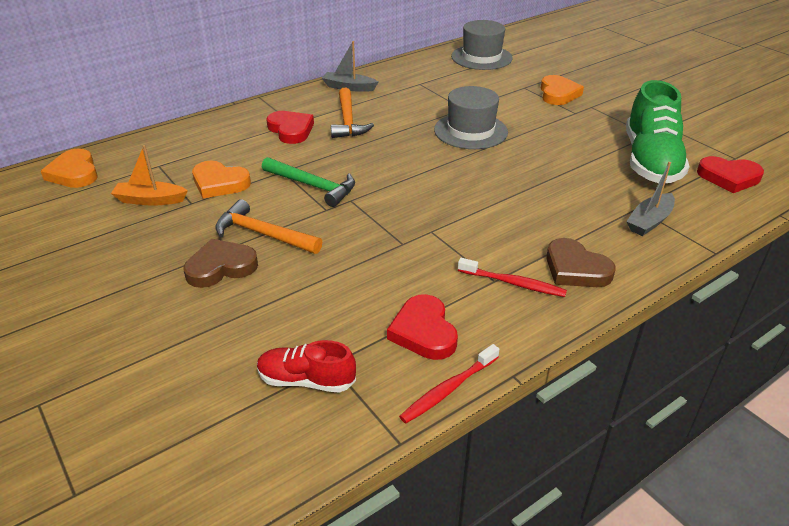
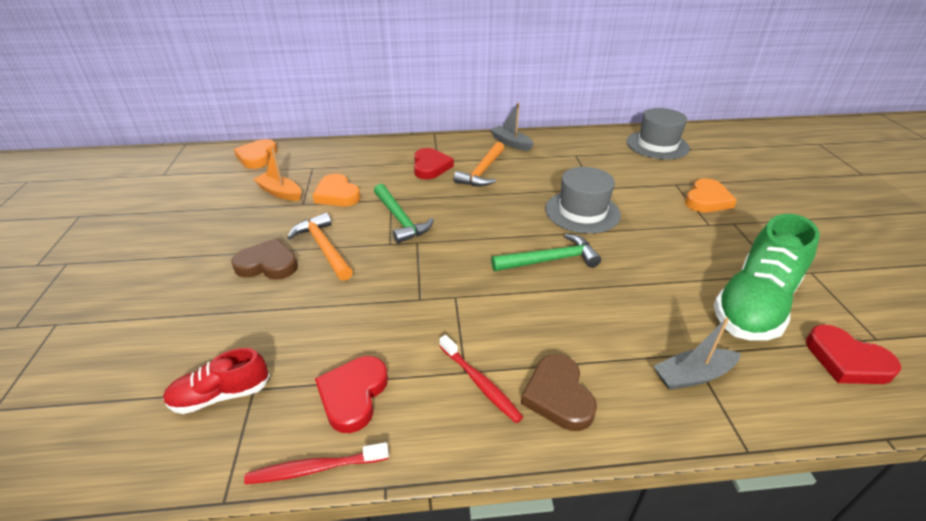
camera: 30 degrees right, 0 degrees up
red shoe [257,340,356,393] -> red shoe turned 60 degrees counterclockwise [163,348,270,414]
none -> green hammer [491,233,601,271]

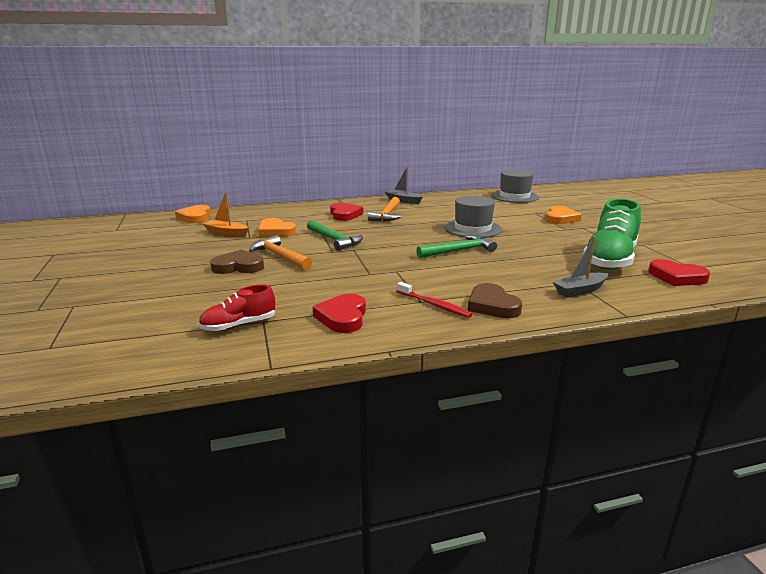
camera: 10 degrees left, 15 degrees down
red toothbrush [244,442,389,484] -> none

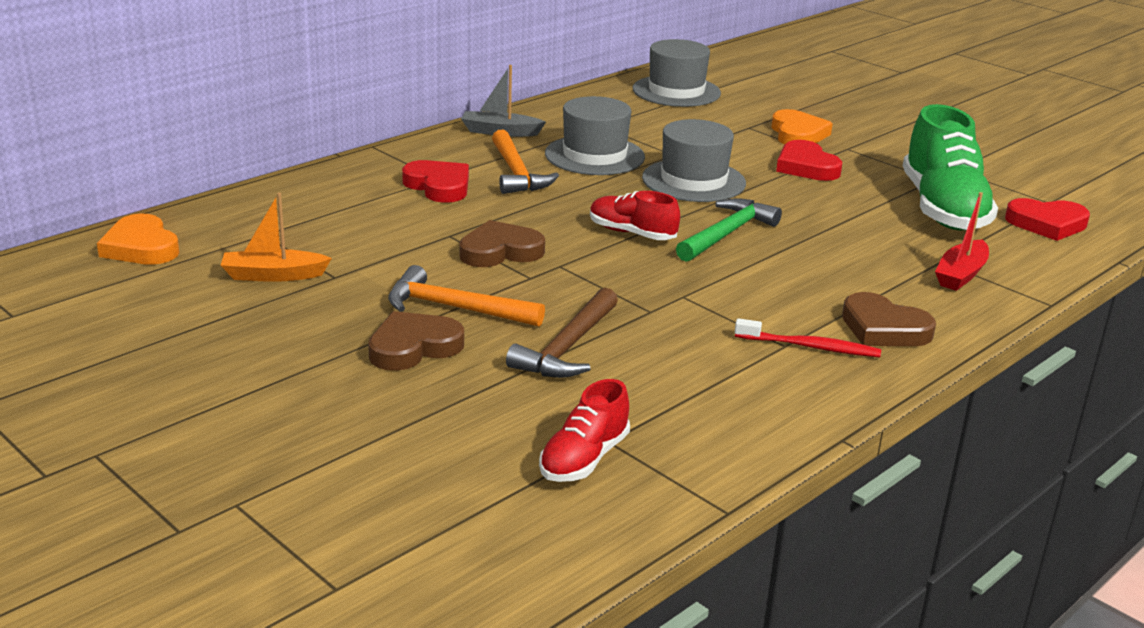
camera: 30 degrees left, 5 degrees up
orange heart [258,218,296,237] -> none
green hammer [307,220,363,251] -> brown heart [459,220,545,267]
red heart [313,294,366,333] -> red heart moved to [776,140,842,181]
grey boat [553,236,608,297] -> red boat [935,192,989,291]
none -> brown hammer [506,288,618,378]
none -> grey hat [545,96,645,175]
none -> red shoe [590,191,680,240]

